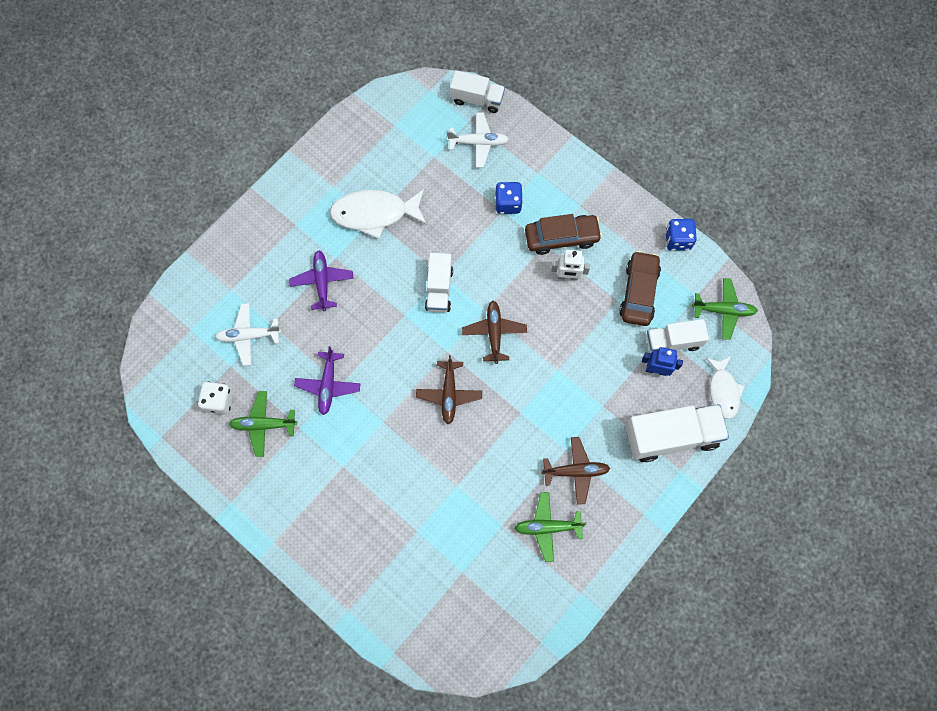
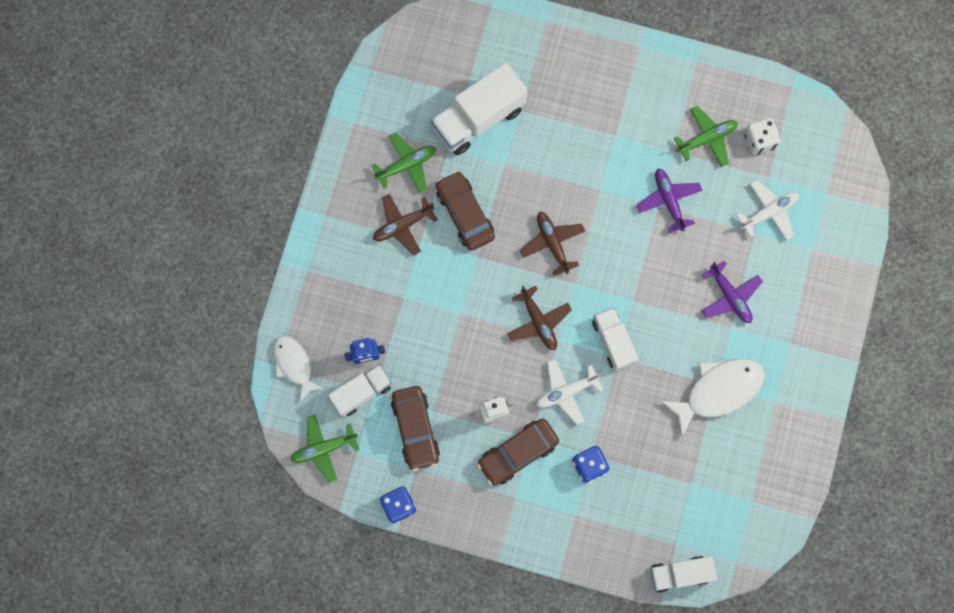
camera: 155 degrees right, 5 degrees up
white plane [447,113,509,168] -> white plane moved to [536,359,603,425]
white truck [625,404,729,462] -> white truck moved to [431,63,528,155]
none -> brown car [436,171,495,251]

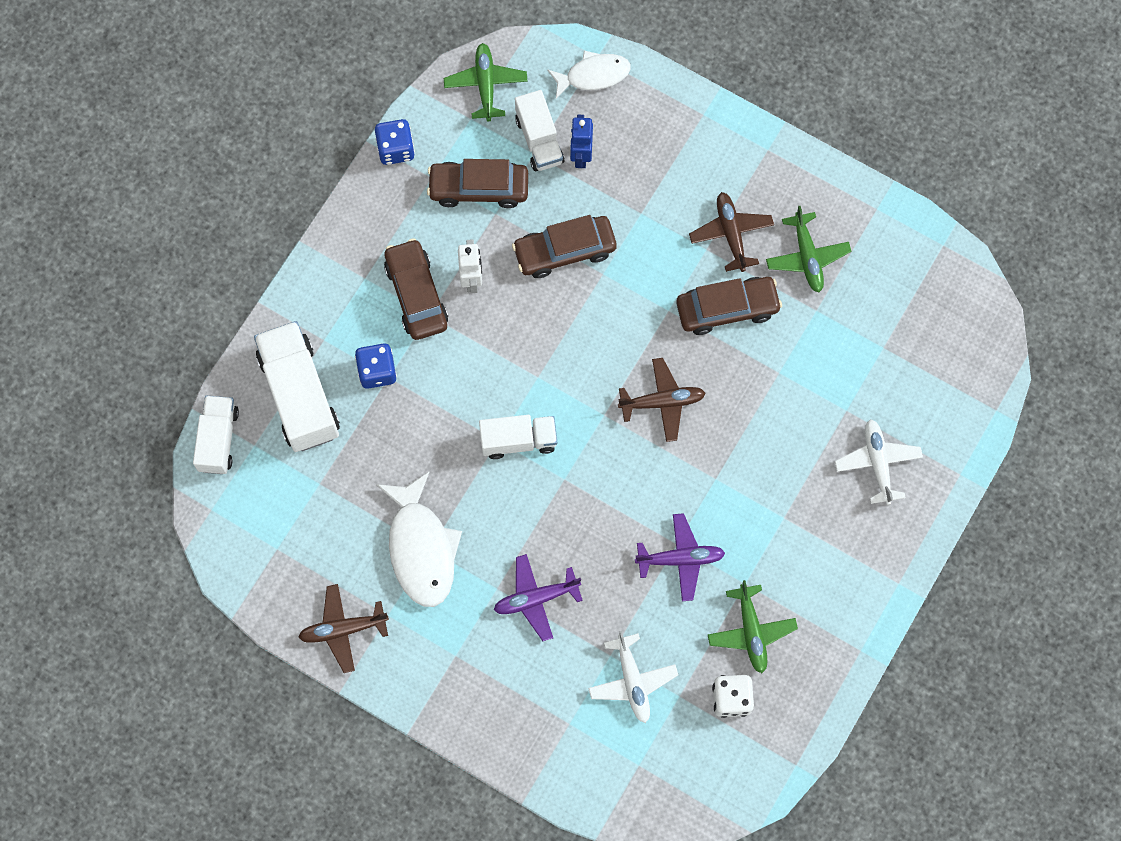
camera: 105 degrees right, 5 degrees down
white truck [431,63,528,155] -> white truck moved to [254,321,340,452]
brown plane [507,285,572,350] -> brown plane moved to [299,584,389,673]
white plane [536,359,603,425] -> white plane moved to [834,419,923,505]
none -> brown car [512,215,617,278]

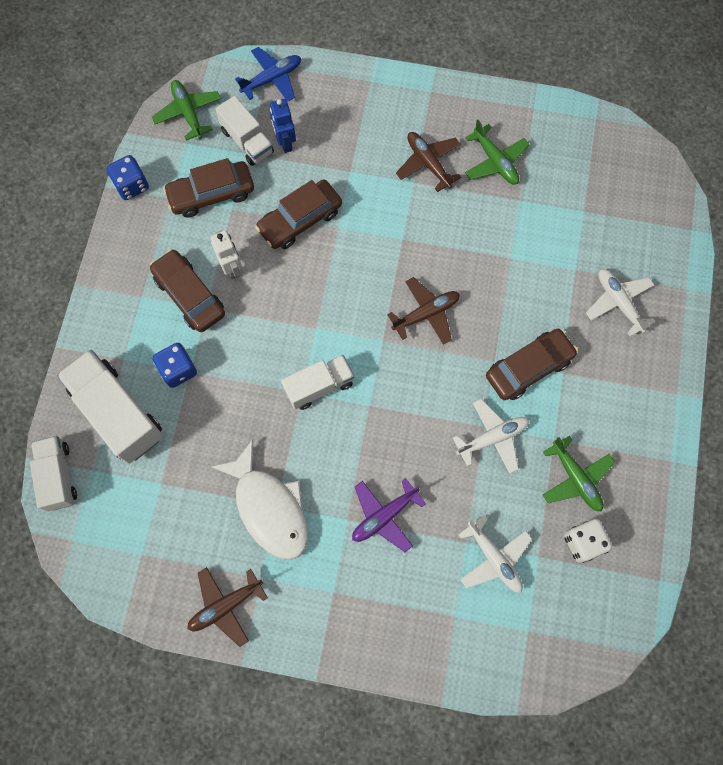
camera: 20 degrees left, 0 degrees up
white fish [547,51,631,99] -> blue plane [235,47,301,102]
purple plane [635,513,725,601] -> white plane [453,399,529,474]
brown car [676,277,782,335] -> brown car moved to [486,329,578,400]

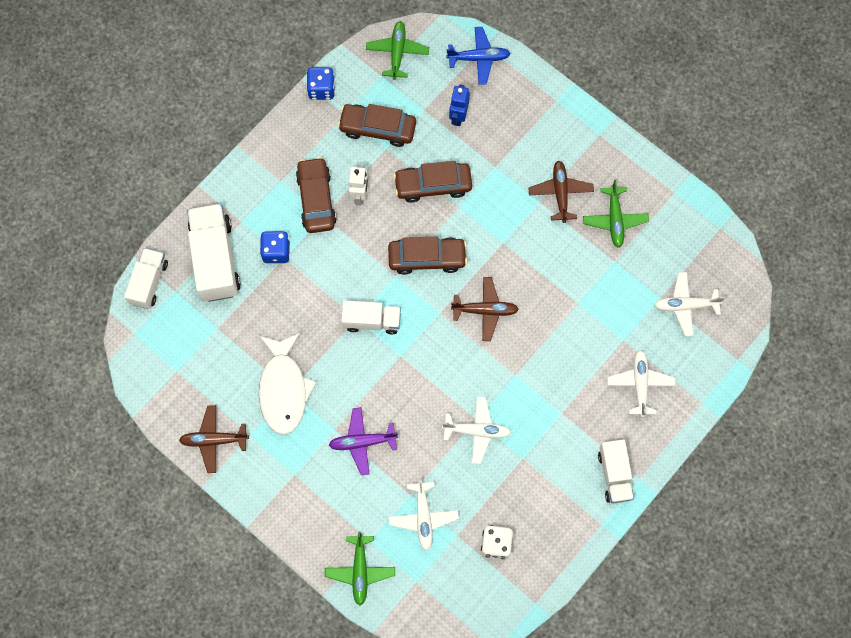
camera: 30 degrees right, 0 degrees up
white truck [215,96,274,166] -> white truck moved to [598,439,634,504]
brown car [486,329,578,400] -> brown car moved to [388,236,467,275]
green plane [543,436,615,512] -> green plane moved to [325,531,395,606]
none -> white plane [655,272,725,336]

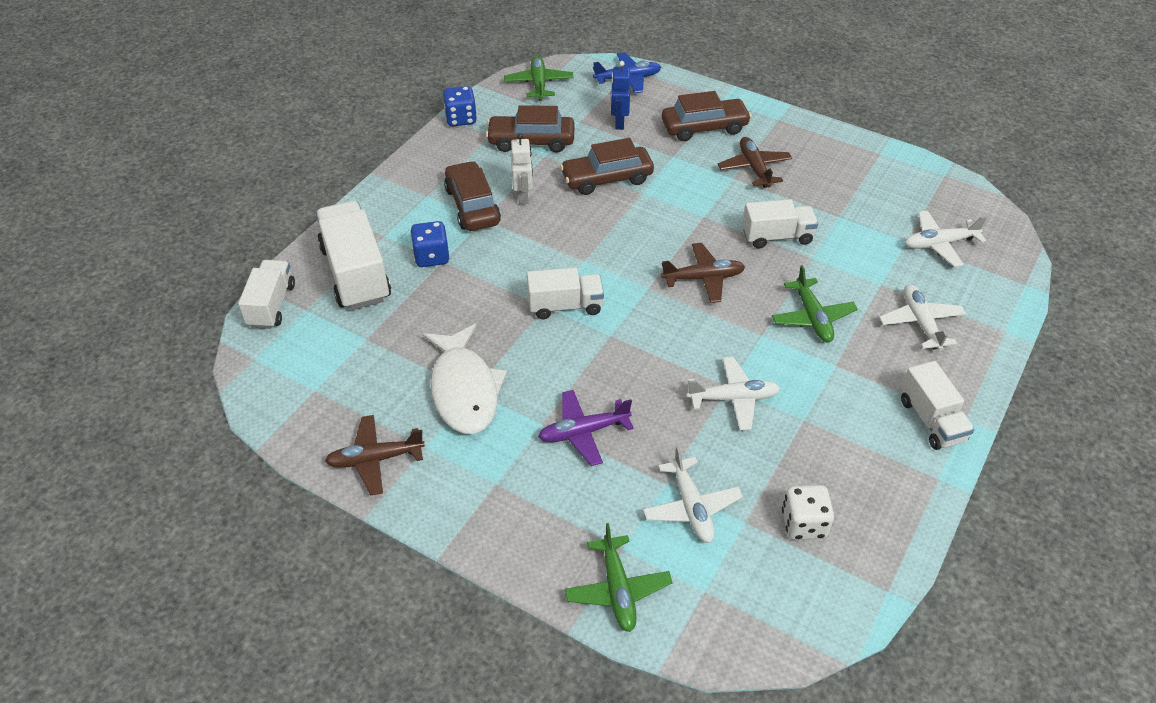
camera: 10 degrees left, 25 degrees down
brown car [388,236,467,275] -> brown car moved to [662,91,752,141]
green plane [583,180,649,248] -> green plane moved to [772,265,858,342]
none -> white truck [742,199,818,249]

